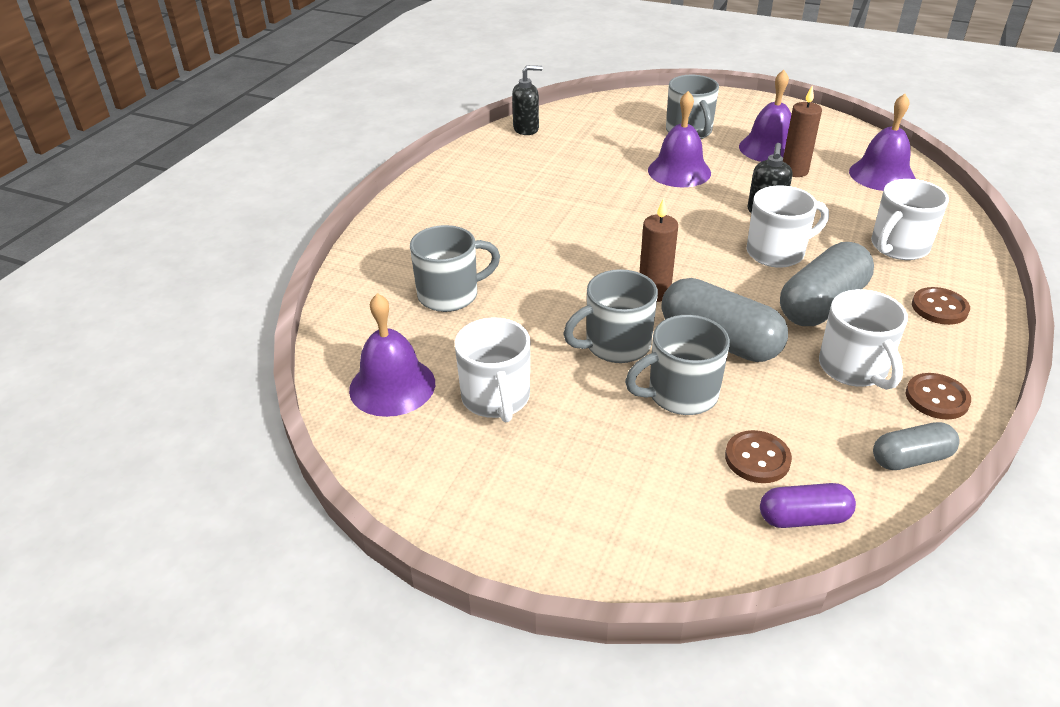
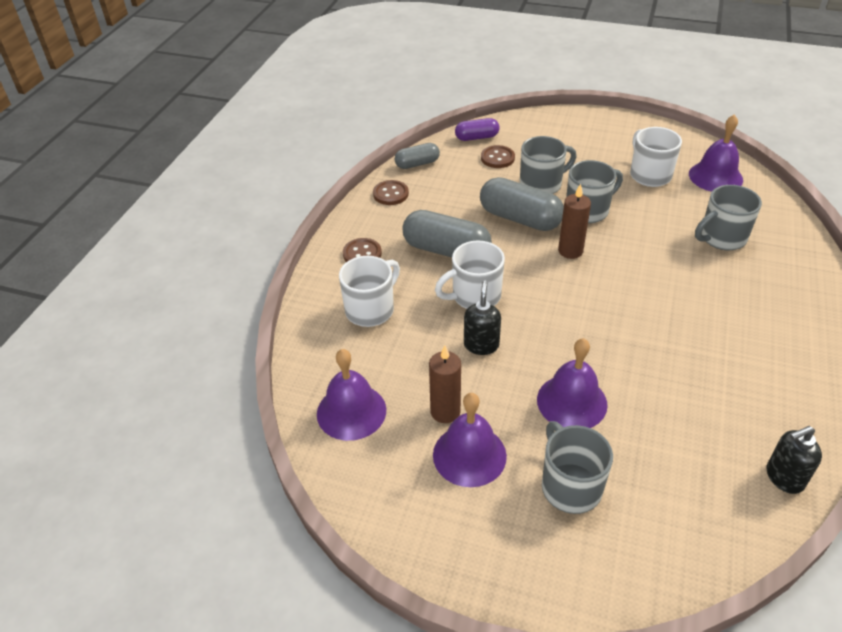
camera: 175 degrees right, 5 degrees up
grey capsule [780,242,874,326] -> grey capsule turned 75 degrees clockwise [402,210,492,257]
white mug [819,289,908,390] -> none

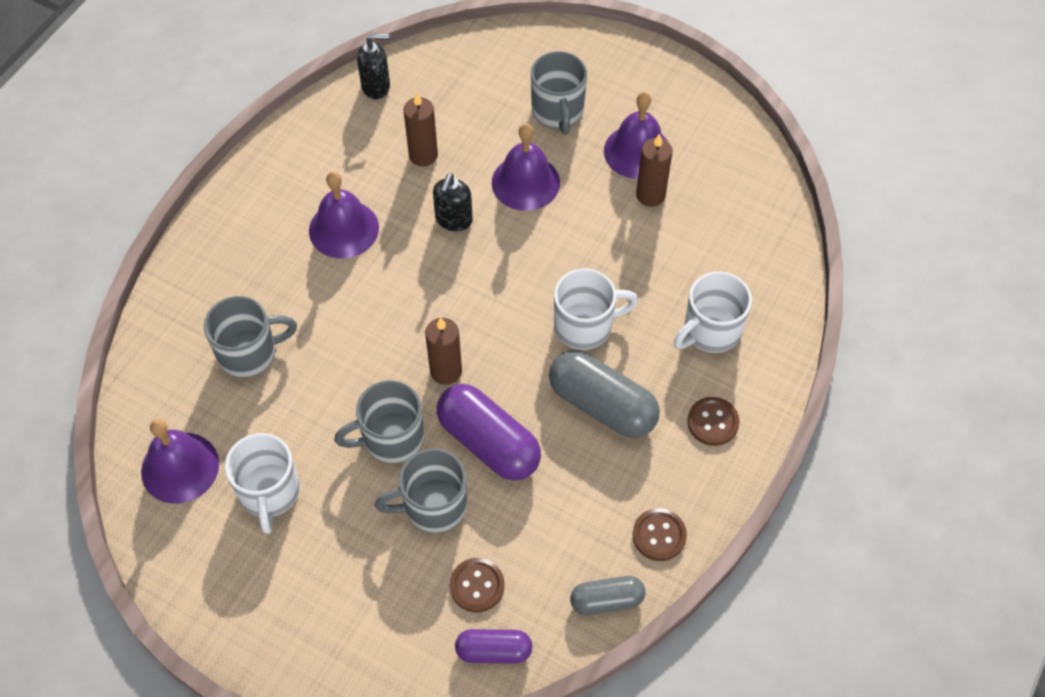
camera: 170 degrees left, 15 degrees up
purple bell [317,349,386,441] -> purple bell moved to [309,171,379,259]
black soap dispenser [464,281,501,355] -> black soap dispenser moved to [433,173,473,231]
grey capsule [480,177,564,231] -> purple capsule [437,384,541,481]
none -> brown candle [403,93,438,166]

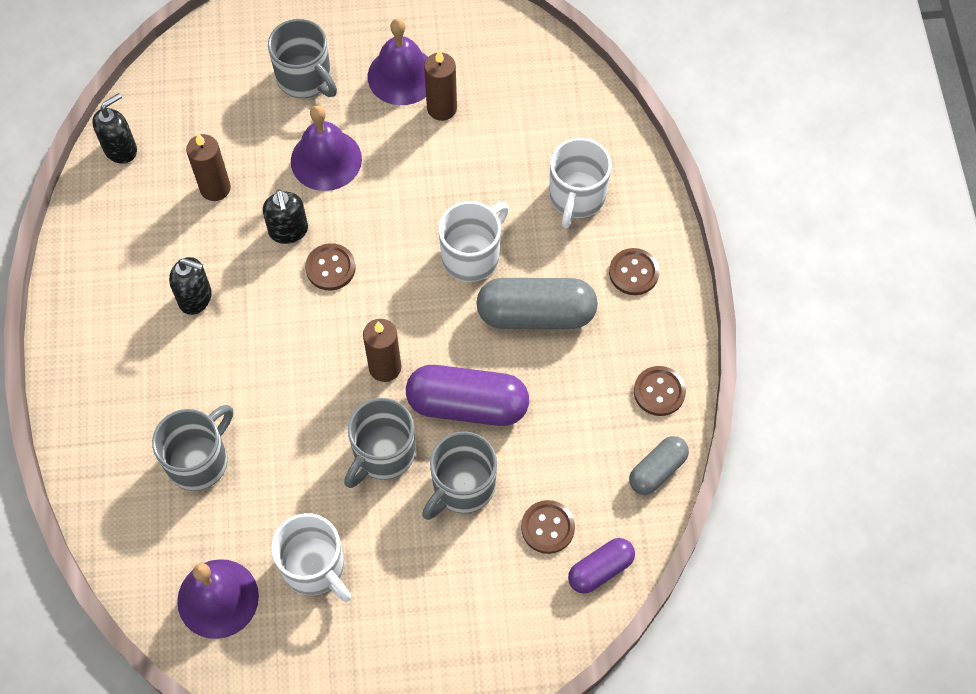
camera: 35 degrees left, 5 degrees up
purple bell [309,171,379,259] -> black soap dispenser [169,257,212,315]
none -> brown button [305,243,356,290]

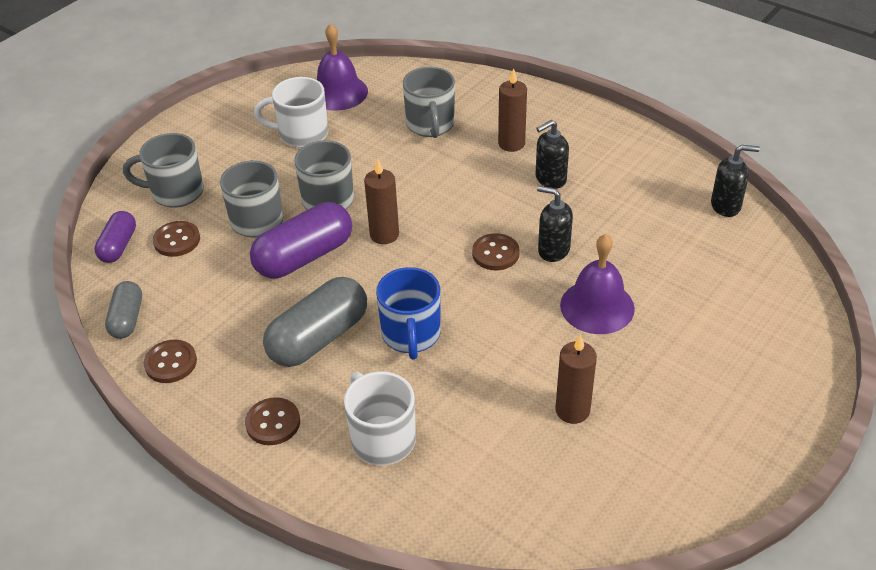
camera: 135 degrees right, 20 degrees down
black soap dispenser [92,93,137,164] -> black soap dispenser turned 90 degrees counterclockwise [711,145,760,217]
brown candle [186,133,231,201] -> brown candle moved to [498,69,527,152]
grey mug [268,19,337,98] -> grey mug moved to [123,133,204,208]
purple bell [368,19,428,105] -> none
white mug [438,201,509,282] -> blue mug [376,267,441,360]

